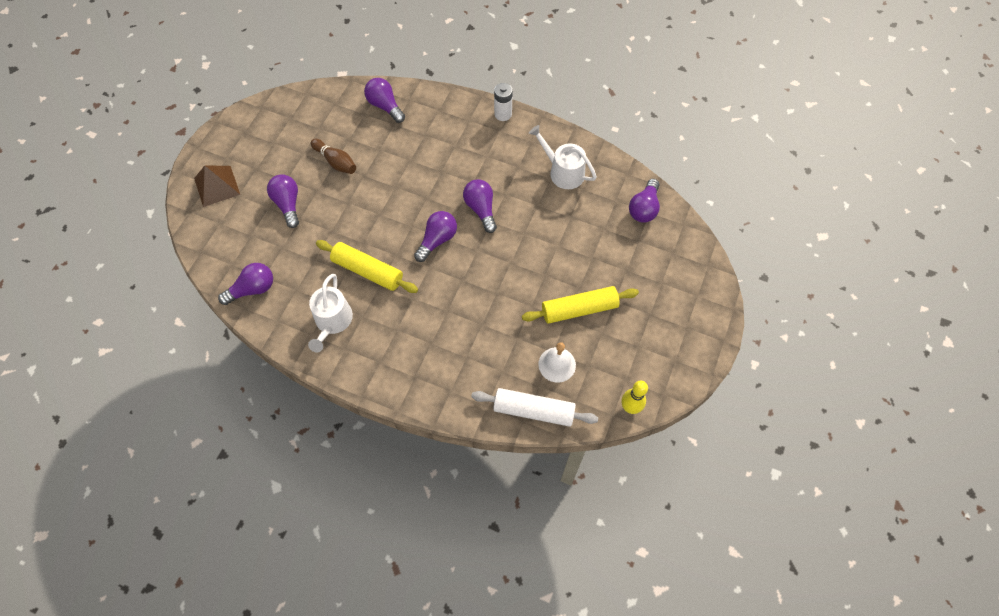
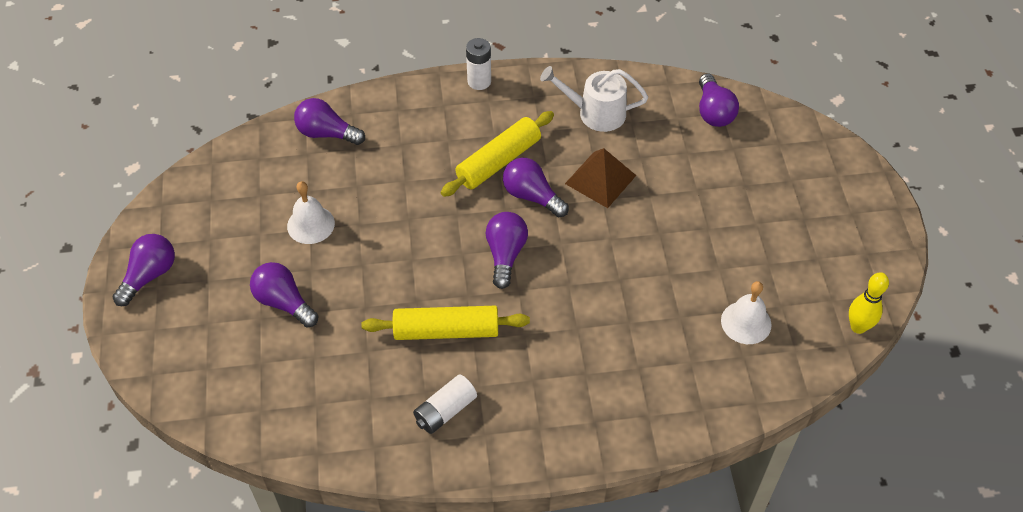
camera: 30 degrees left, 10 degrees down
brown pyramid [194,165,240,207] -> brown pyramid moved to [565,148,636,208]
purple light bulb [218,263,273,305] -> purple light bulb moved to [113,234,175,306]
white watering can [308,274,353,352] -> white battery [413,374,477,434]
brown bowling pin [311,139,356,174] -> white bell [287,181,335,244]
white rolling pin [471,388,598,427] -> none
yellow rolling pin [522,286,639,324] -> yellow rolling pin moved to [441,111,554,197]

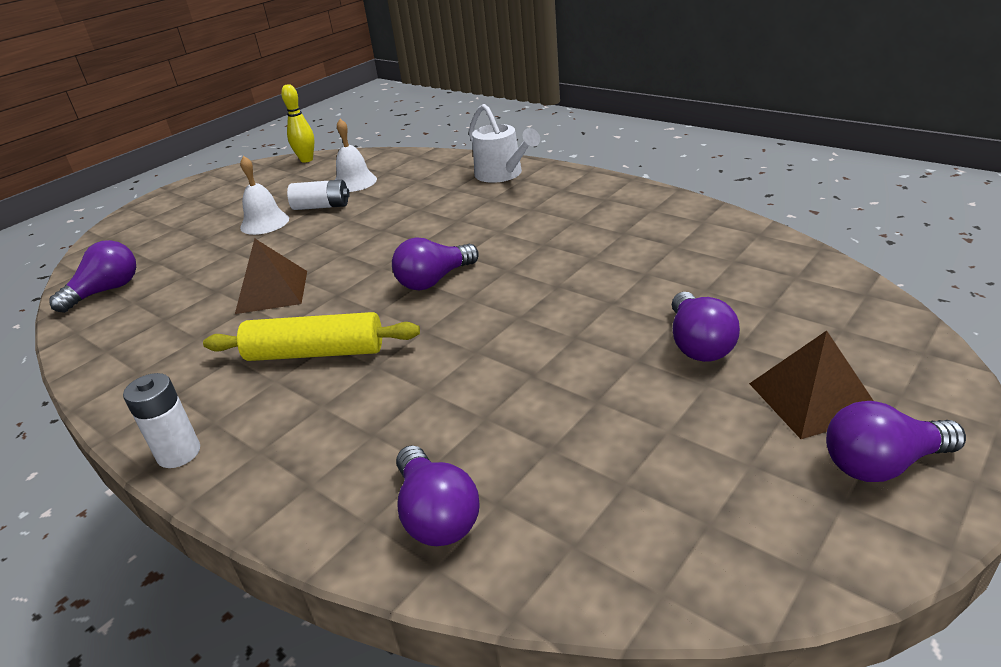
camera: 130 degrees left, 20 degrees down
white bell [287,181,335,244] -> white bell moved to [240,156,289,235]
yellow rolling pin [362,306,530,340] -> none
white battery [413,374,477,434] -> white battery moved to [287,180,350,210]
purple light bulb [503,158,569,217] -> none
white watering can [540,66,648,132] -> white watering can moved to [469,104,540,183]
none -> brown pyramid [749,331,873,439]

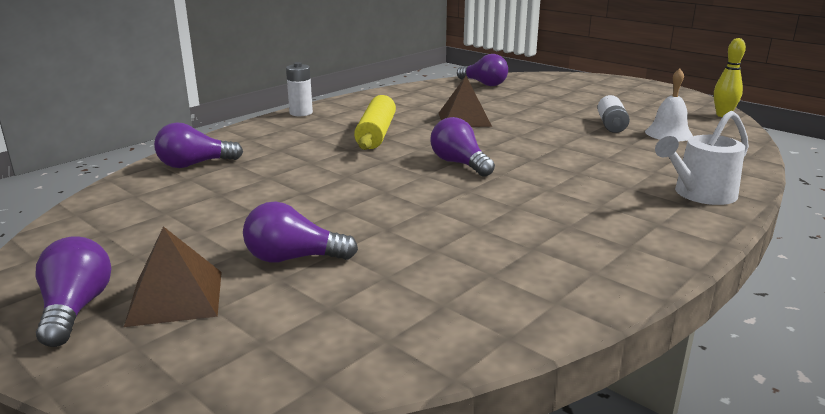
camera: 90 degrees right, 10 degrees down
white bell [240,156,289,235] -> none

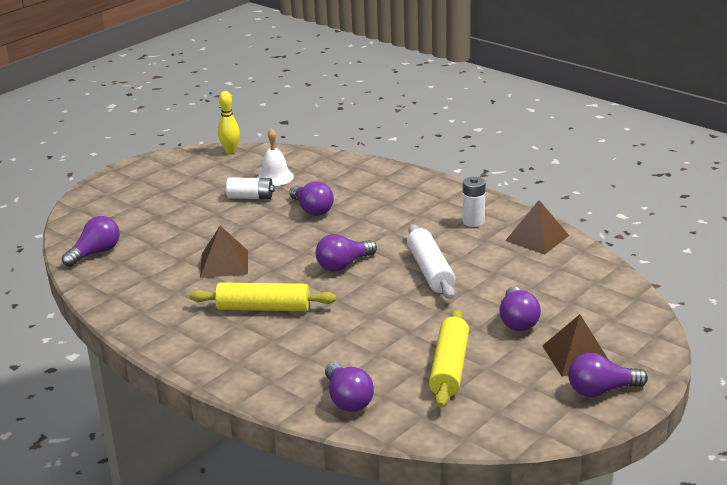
camera: 90 degrees left, 5 degrees up
white battery [286,62,313,116] -> white battery moved to [463,177,485,227]
white watering can [655,111,749,205] -> none
none -> purple light bulb [289,181,334,216]
none -> white rolling pin [407,224,456,299]
none -> yellow rolling pin [429,309,469,408]
none -> brown pyramid [505,200,569,254]

